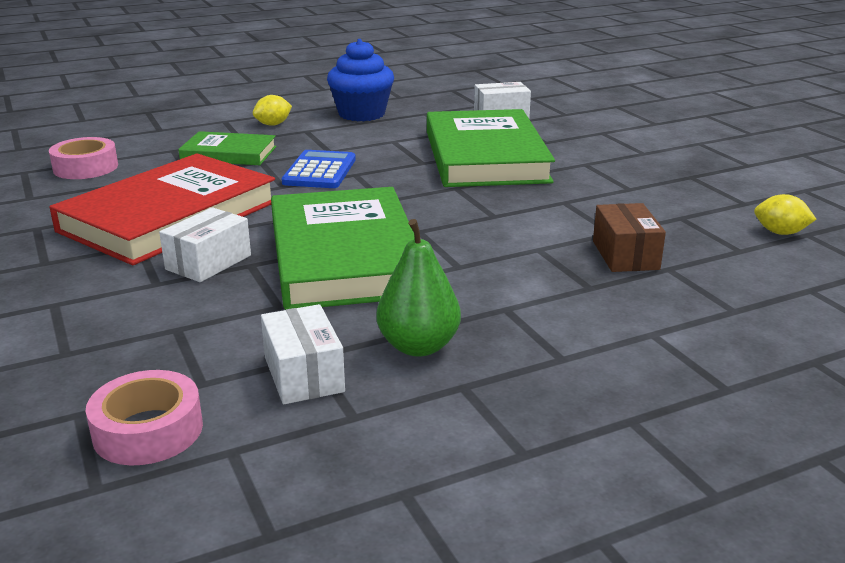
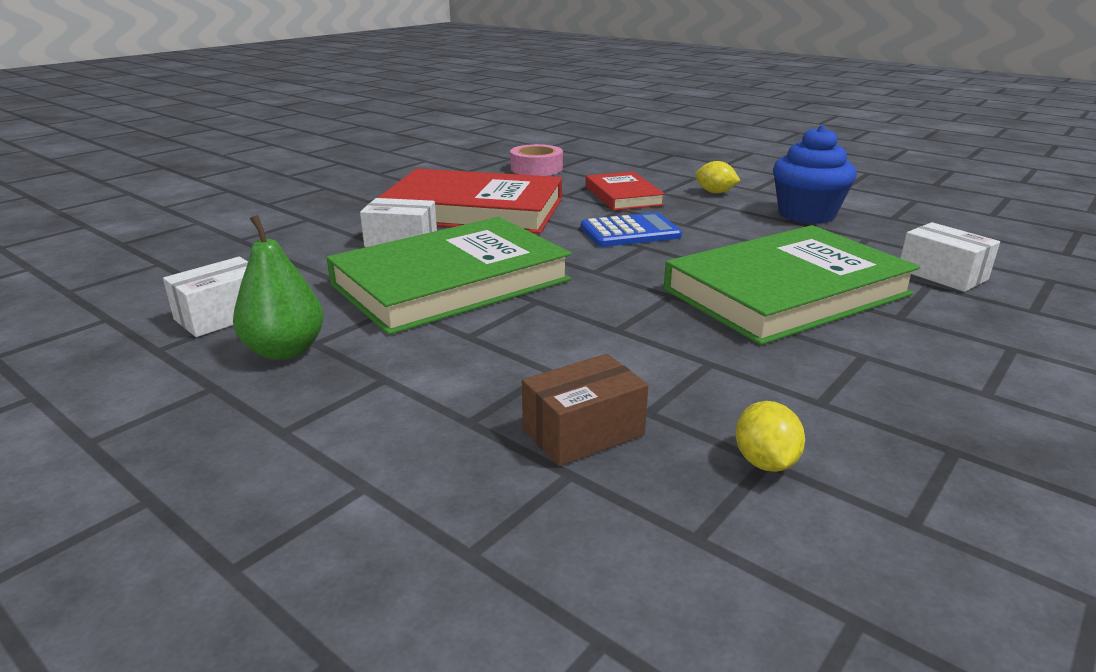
camera: 65 degrees right, 0 degrees up
pink tape [86,370,203,465] -> none
green book [178,131,277,165] -> red book [586,171,665,211]
yellow lemon [754,194,817,235] -> yellow lemon moved to [735,401,805,472]

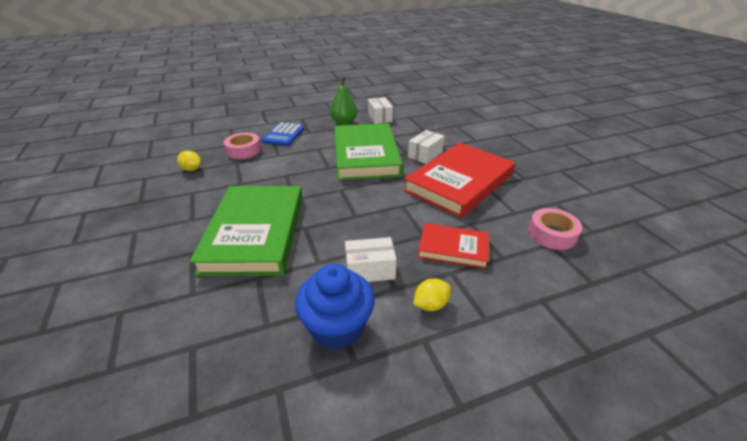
camera: 120 degrees right, 10 degrees up
brown box [522,354,648,466] -> pink tape [224,133,261,159]
blue calculator [581,213,682,247] -> blue calculator moved to [262,122,304,146]
white box [901,222,1000,292] -> white box moved to [345,237,397,282]

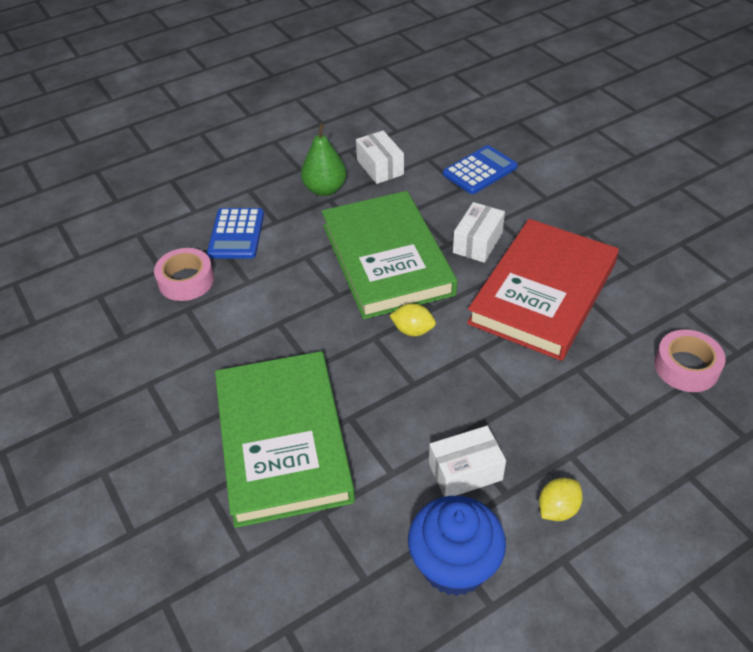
camera: 10 degrees left, 10 degrees up
yellow lemon [177,151,201,171] -> yellow lemon moved to [389,303,436,336]
red book [418,223,489,269] -> none
none -> blue calculator [443,145,518,194]

